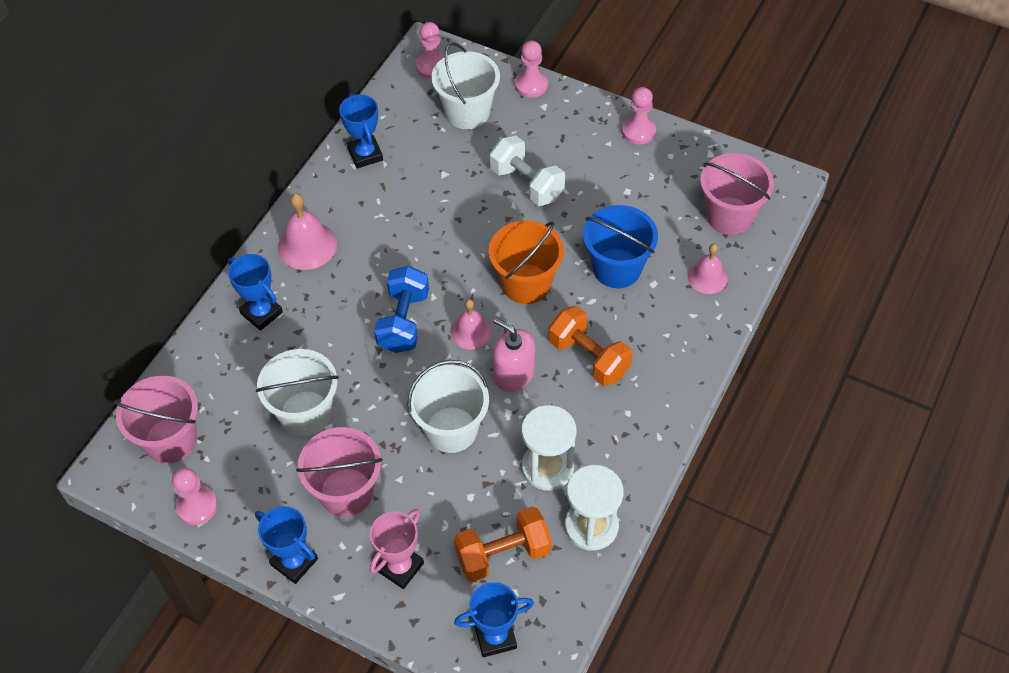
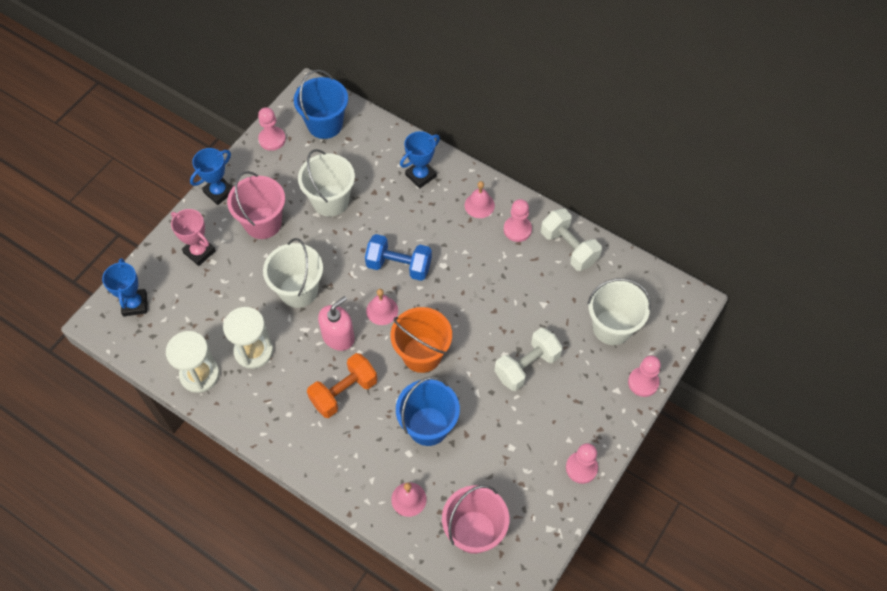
camera: 95 degrees right, 5 degrees up
pink bucket [114,376,198,463] -> blue bucket [294,70,348,139]
pink bell [278,193,337,270] -> pink bell [465,181,495,218], size x0.66
blue trophy [339,94,383,169] -> white dumbbell [541,208,602,271]
pink pawn [416,22,444,79] -> pink pawn moved to [504,199,532,242]
orange dumbbell [454,506,552,582] -> none

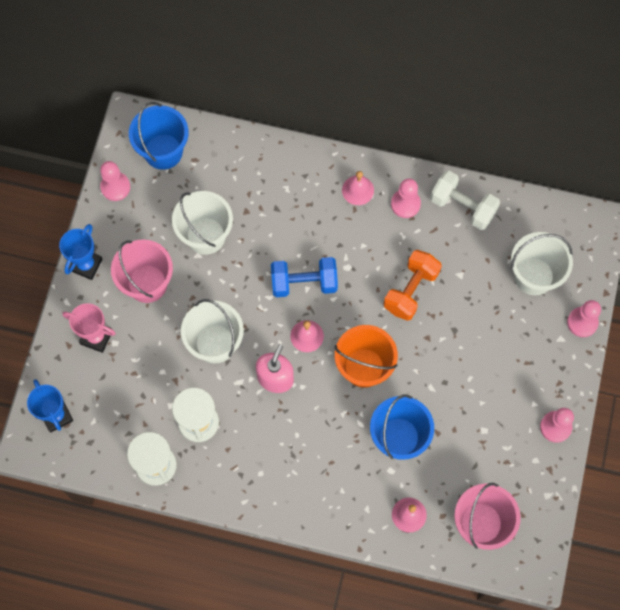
camera: 20 degrees left, 10 degrees up
orange dumbbell [307,353,377,418] -> orange dumbbell moved to [384,250,442,321]
blue trophy [400,131,440,189] -> none
white dumbbell [495,327,563,391] -> none

